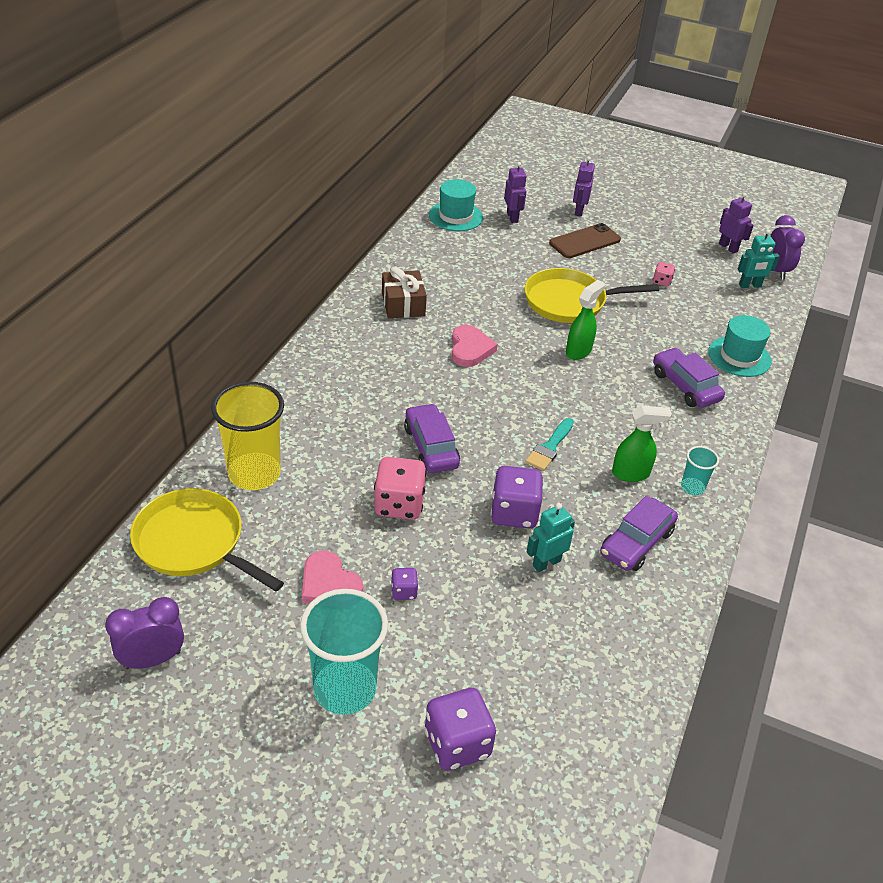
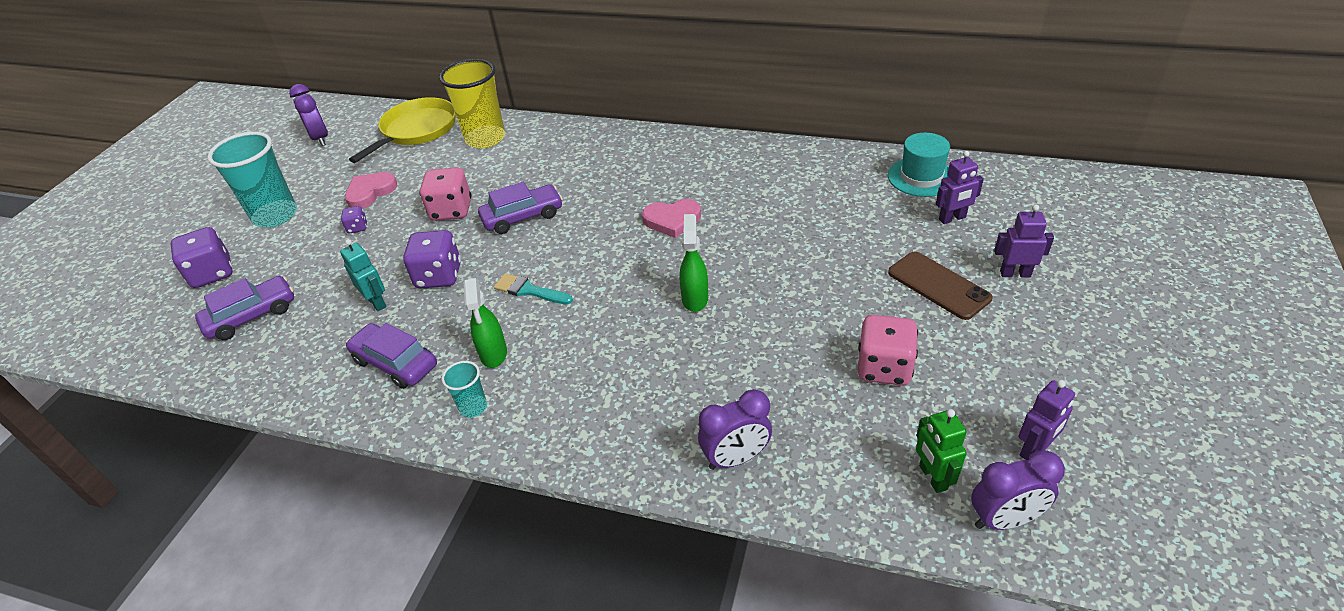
camera: 90 degrees right, 0 degrees up
brown gift [382,266,427,318] -> none
yellow pan [524,268,659,323] -> none
green spray bottle [566,280,605,360] -> green spray bottle turned 120 degrees counterclockwise [679,214,708,312]
pink dice [653,262,675,287] -> pink dice [857,315,918,386], size x2.01
purple car [653,347,725,408] -> purple car moved to [195,276,294,340]
turquoise hat [708,315,772,377] -> purple clock [698,389,772,470]
turquoise robot [738,230,780,288] -> green robot [916,409,967,493]

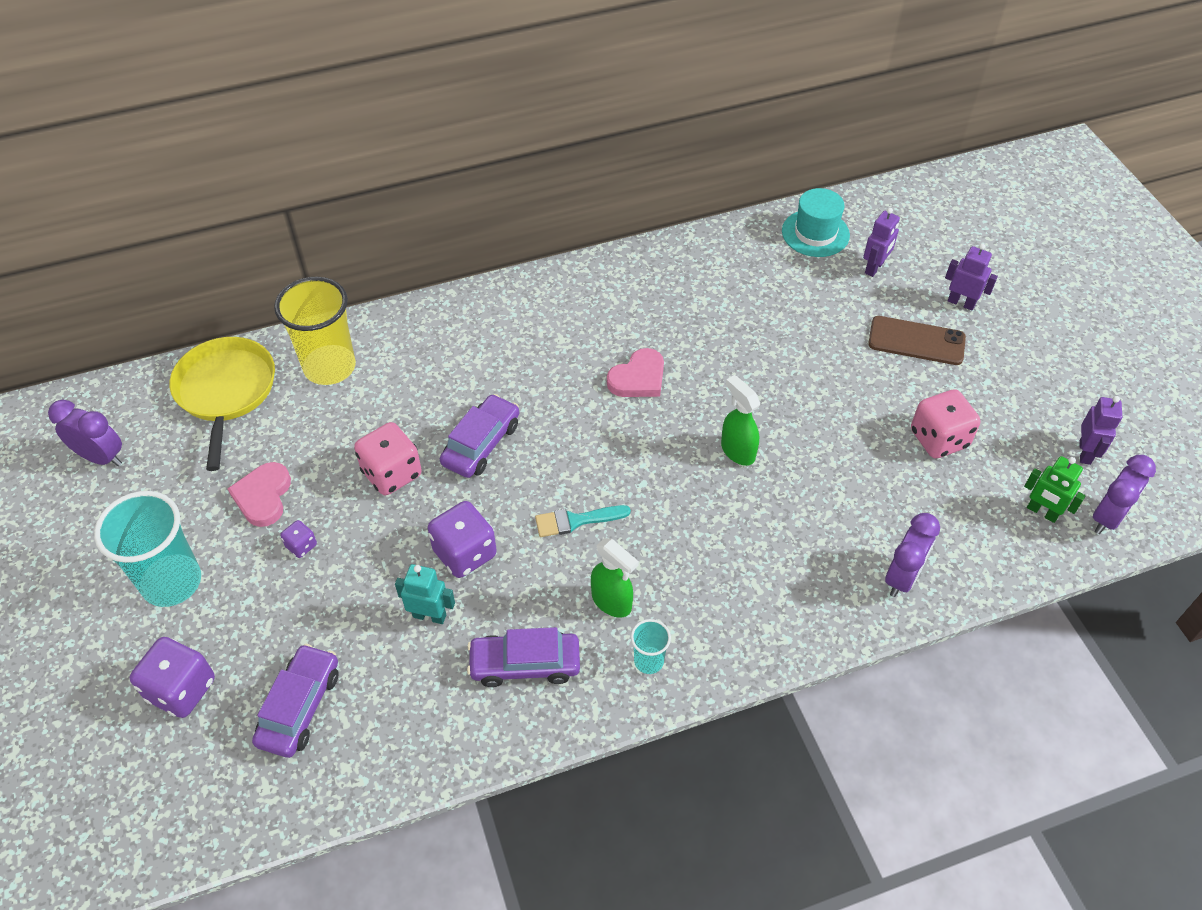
camera: 40 degrees left, 10 degrees up
purple robot [994,205,1054,277] -> purple robot turned 60 degrees clockwise [945,243,998,311]

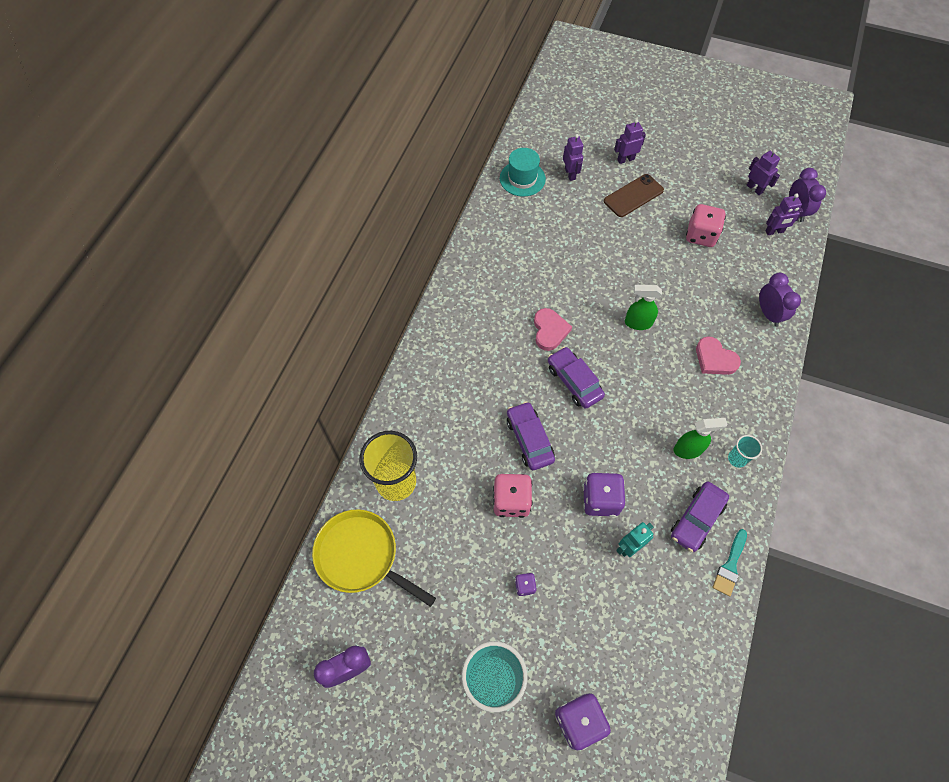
camera: 50 degrees left, 10 degrees up
pink heart [227,462,291,527] -> pink heart moved to [696,336,741,375]
purple car [252,644,339,758] -> purple car moved to [548,347,605,409]
turquoise brush [535,505,631,537] -> turquoise brush moved to [712,529,747,596]
green robot [1024,456,1086,523] -> purple robot [765,194,803,235]

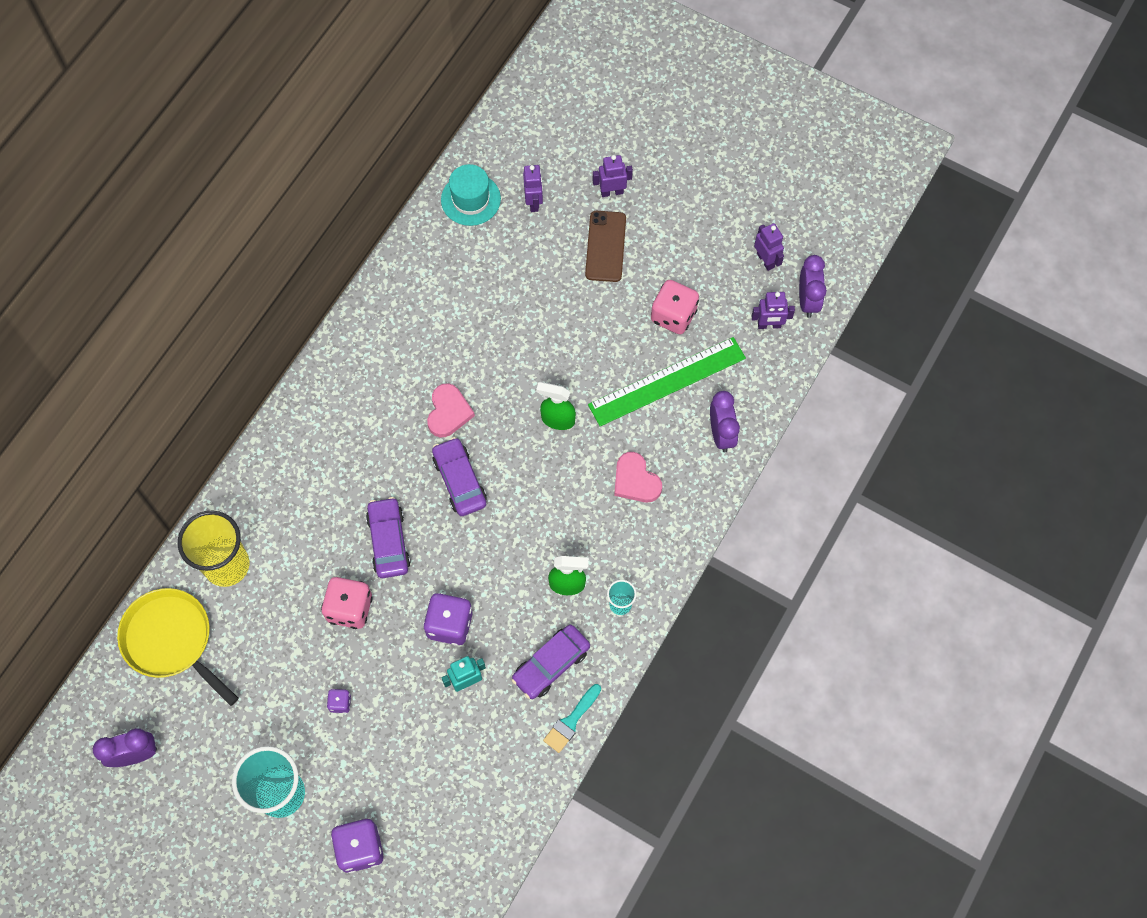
camera: 10 degrees right, 5 degrees up
brown phone [604,174,664,217] -> brown phone turned 60 degrees counterclockwise [585,211,626,282]
none -> green ruler [588,337,746,426]

